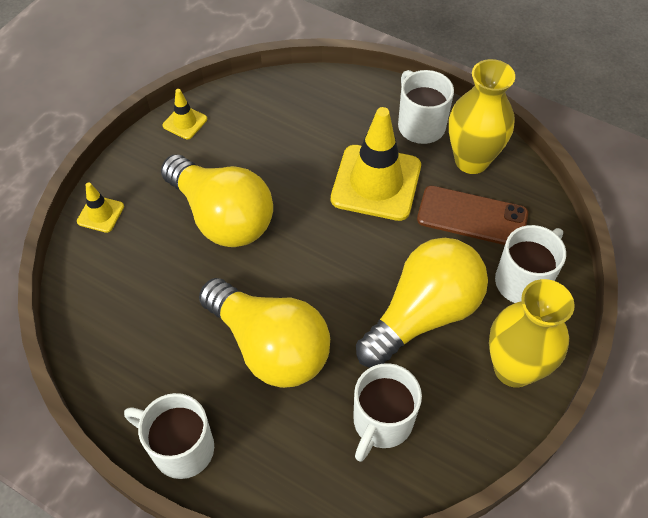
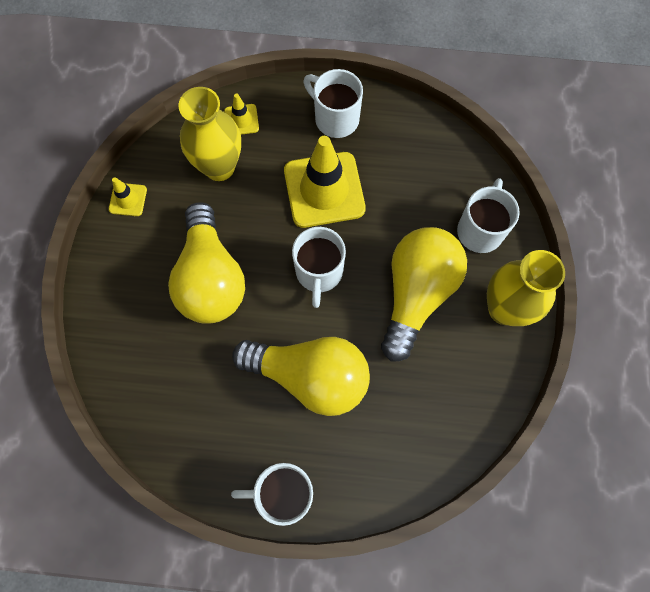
camera: 25 degrees left, 15 degrees up
yellow traffic cone [77,182,124,233] -> yellow traffic cone moved to [224,93,259,135]
yellow light bulb [161,155,273,247] -> yellow light bulb turned 60 degrees clockwise [168,202,245,324]
white mug [353,363,422,462] -> white mug moved to [292,227,346,308]
brown phone [417,186,528,245] -> none
yellow vase [449,59,515,174] -> yellow vase moved to [178,87,241,181]

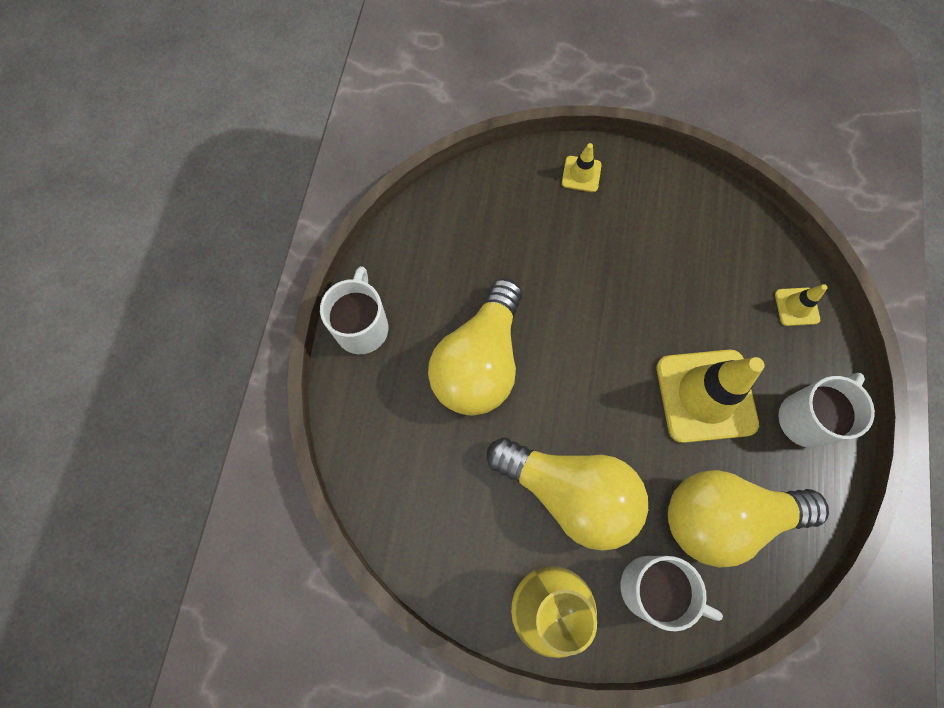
camera: 95 degrees right, 0 degrees up
yellow traffic cone [109,177,147,216] -> yellow traffic cone moved to [562,143,602,192]
yellow light bulb [168,202,245,324] -> yellow light bulb moved to [668,470,829,568]
yellow vase [178,87,241,181] -> none
white mug [292,227,346,308] -> none

